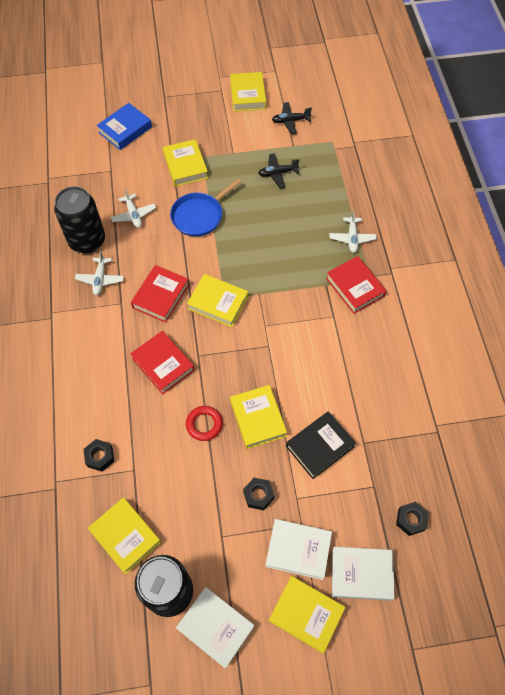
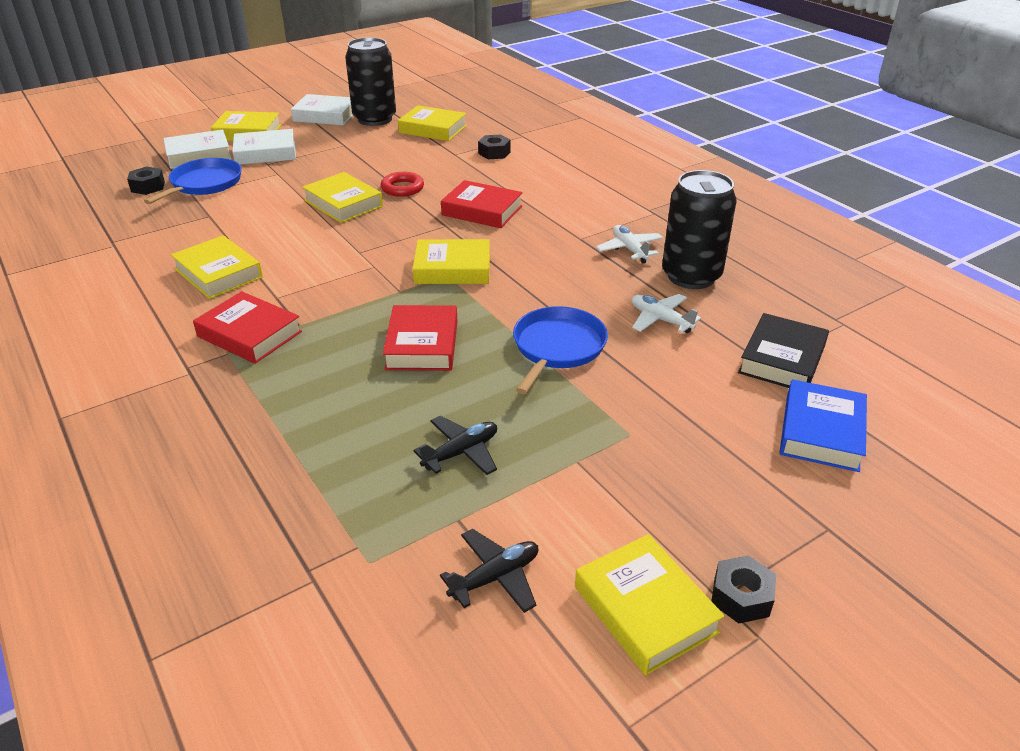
camera: 155 degrees right, 25 degrees down
red book [131,265,189,323] -> red book moved to [383,305,457,371]
yellow book [163,139,208,187] -> yellow book moved to [171,235,263,299]
black nut [243,478,275,510] -> black nut moved to [712,555,776,624]
black book [286,411,356,479] -> black book moved to [738,313,829,388]
white plane [329,210,377,253] -> none
none -> blue pan [144,158,242,204]

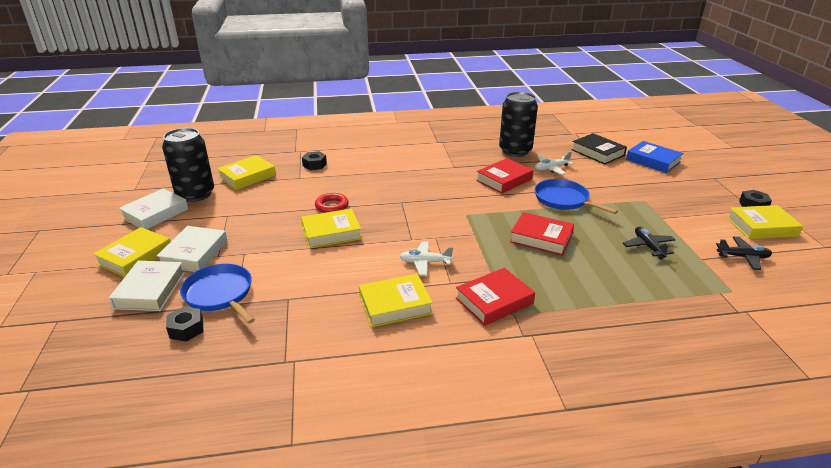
camera: 65 degrees left, 5 degrees down
yellow book [413,239,490,284] -> none
black plane [440,529,538,613] -> black plane turned 105 degrees clockwise [716,237,772,270]
red book [441,180,523,228] -> red book moved to [476,158,533,193]
white plane [596,225,663,264] -> white plane moved to [400,241,453,276]

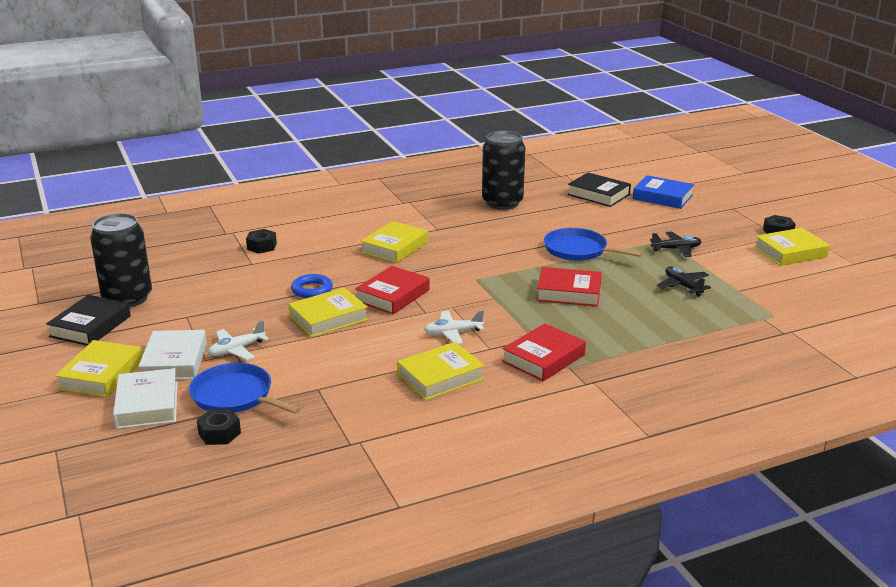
camera: 15 degrees left, 5 degrees down
white book [119,188,188,229] -> black book [46,295,131,346]
yellow book [217,155,276,190] -> yellow book moved to [361,221,428,263]
red ring [315,193,349,213] -> blue ring [291,274,333,298]
red book [476,158,533,193] -> red book moved to [355,266,429,314]
white plane [535,151,574,175] -> white plane moved to [208,320,269,360]
black plane [716,237,772,270] -> black plane moved to [650,231,702,257]

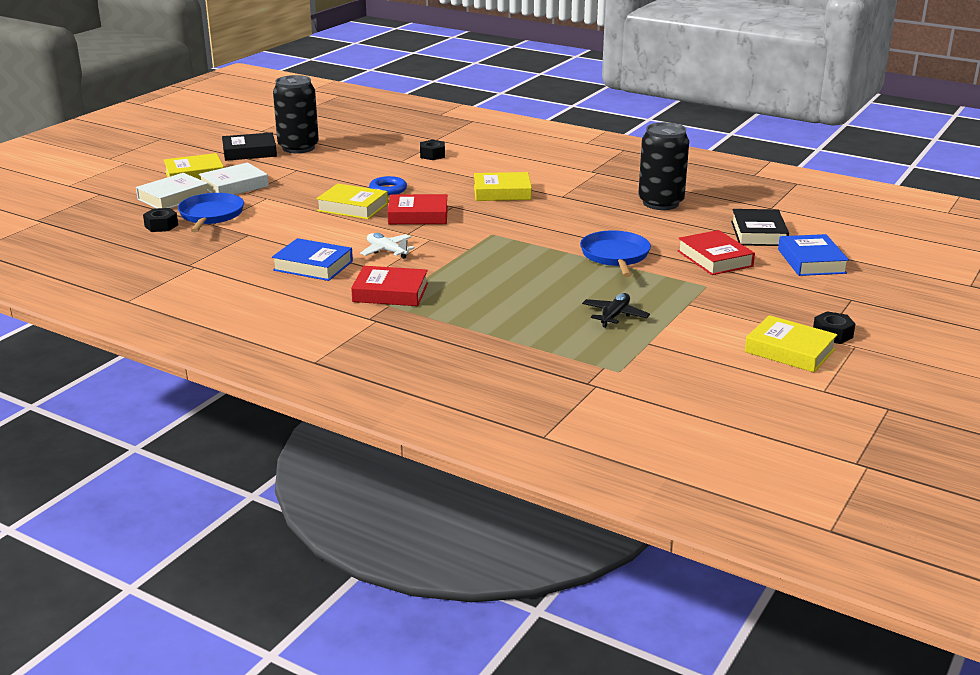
camera: 55 degrees right, 0 degrees up
white plane [208,320,269,360] -> none
yellow book [397,342,485,400] -> blue book [272,238,353,281]
red book [536,267,602,306] -> red book moved to [678,230,755,275]
black plane [650,231,702,257] -> none

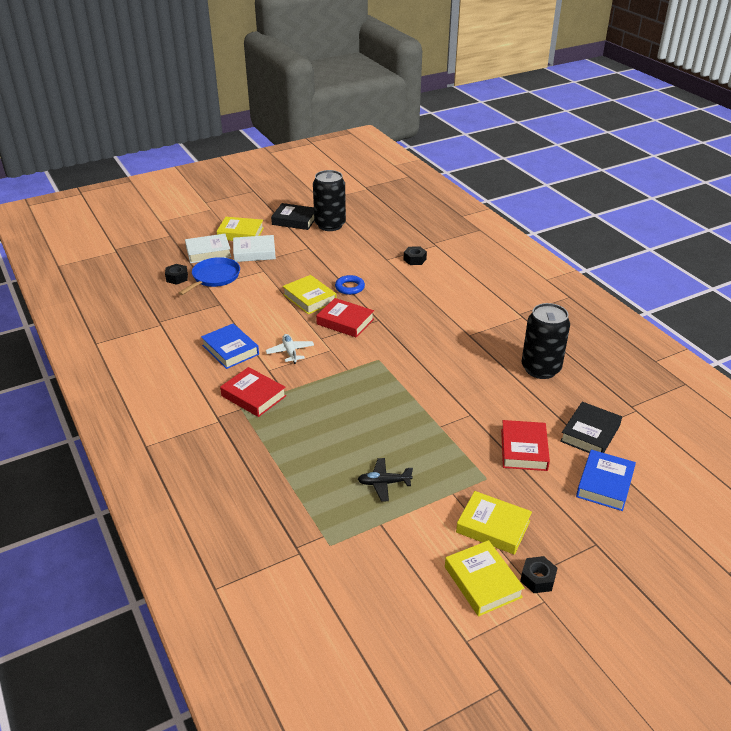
camera: 30 degrees right, 10 degrees up
yellow book [474,172,532,201] -> yellow book moved to [456,491,532,555]
blue pan [580,230,651,277] -> none
black plane [582,293,650,328] -> black plane turned 150 degrees counterclockwise [358,458,413,502]

